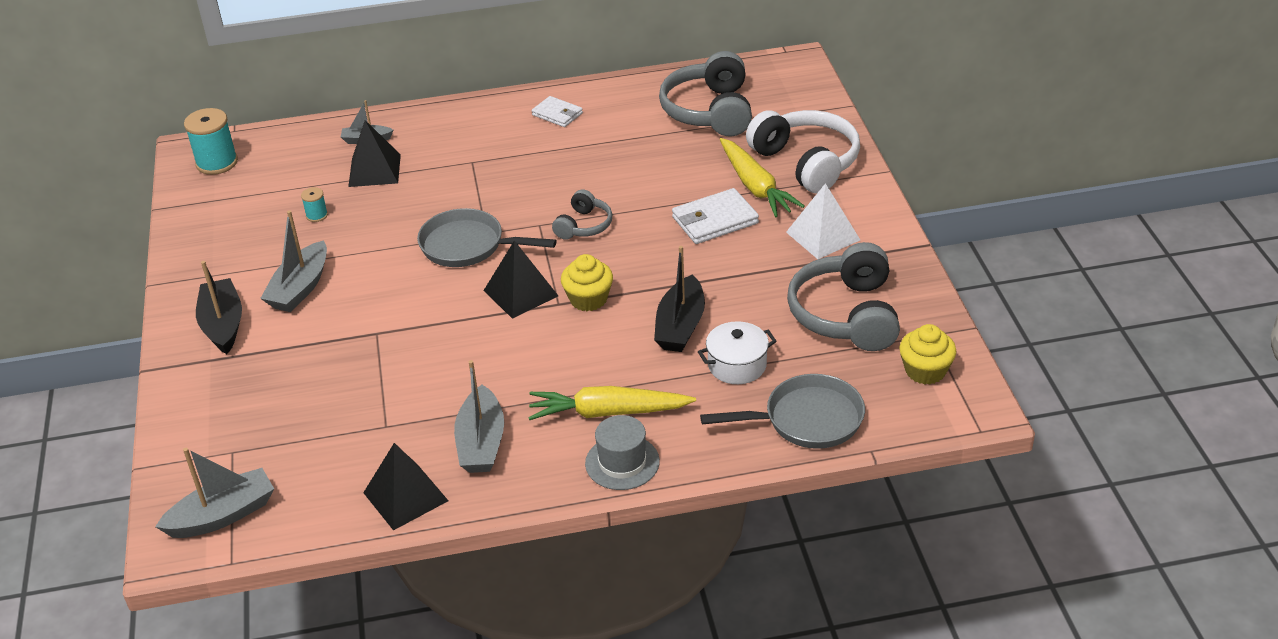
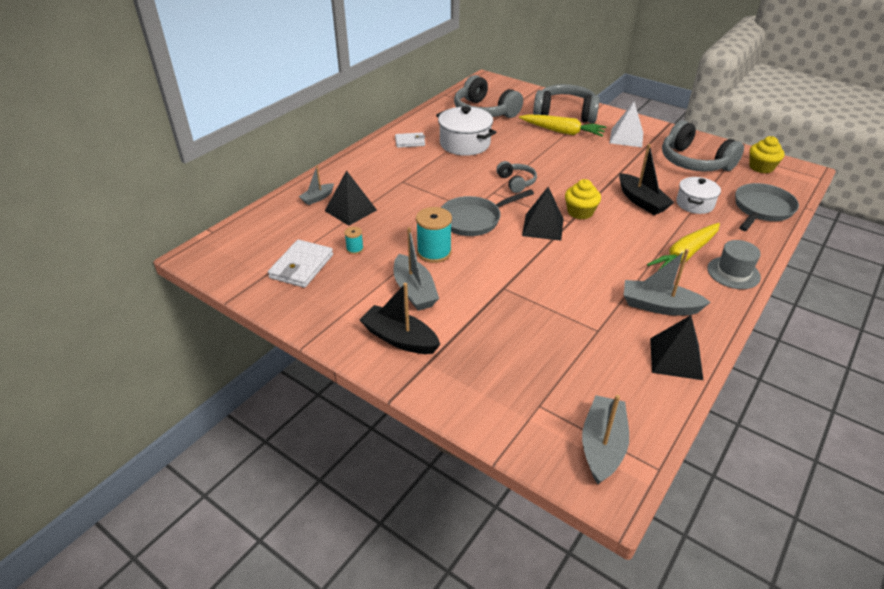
camera: 45 degrees left, 0 degrees up
turquoise spool [184,108,238,175] -> turquoise spool moved to [416,207,452,263]
grey boat [454,360,504,473] -> grey boat turned 150 degrees clockwise [624,249,711,316]
white wallet [672,188,759,244] -> white wallet moved to [268,240,333,288]
white headphones [746,110,860,193] -> grey headphones [533,84,600,123]
none -> white pot [436,106,496,156]

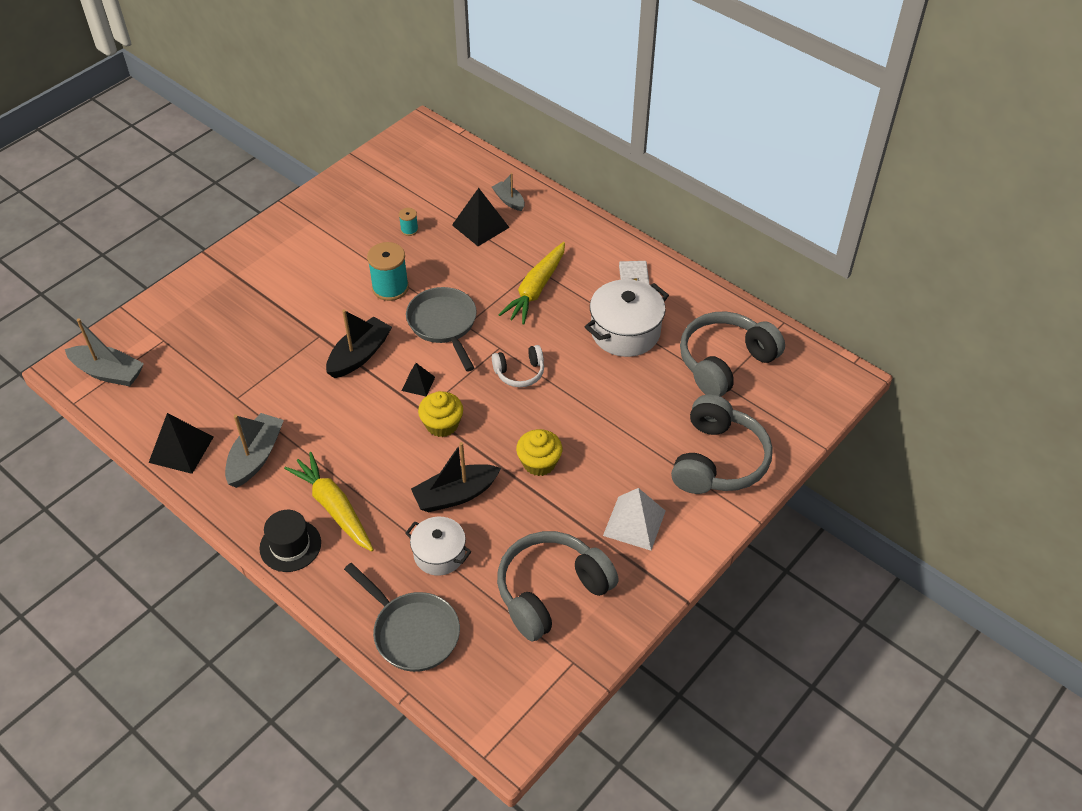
camera: 95 degrees right, 10 degrees up
white wallet [268,240,333,288] -> none
black boat [359,283,441,354] -> black boat moved to [326,309,392,378]
grey boat [394,227,439,311] -> none
grey headphones [496,161,537,193] -> white headphones [492,345,544,387]
yellow carrot [519,114,606,137] -> yellow carrot moved to [498,242,565,325]
black pyramid [522,187,564,241] -> black pyramid [402,363,435,396], size x0.58
grey hat [707,240,761,289] -> black hat [259,510,321,572]
yellow cupcake [750,136,785,173] -> yellow cupcake moved to [516,429,562,476]

